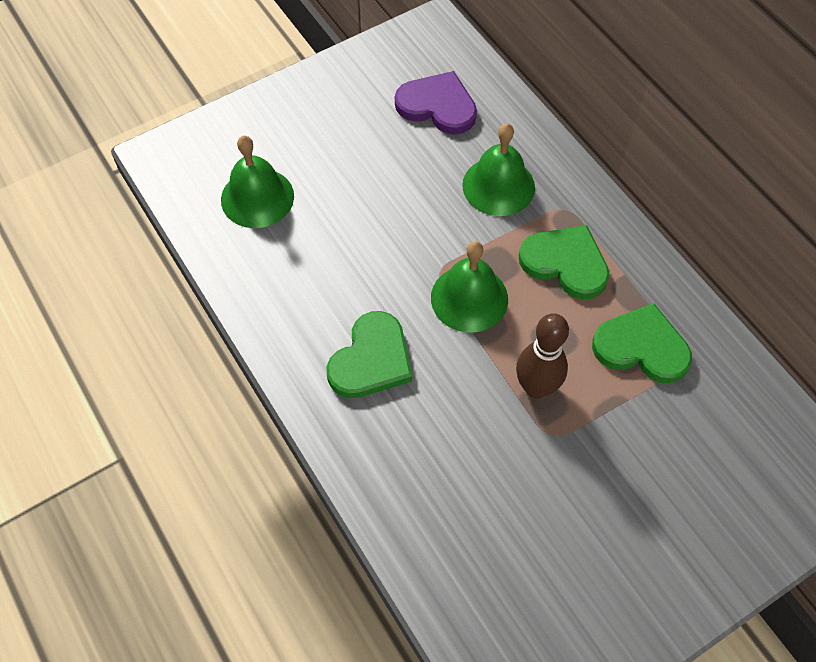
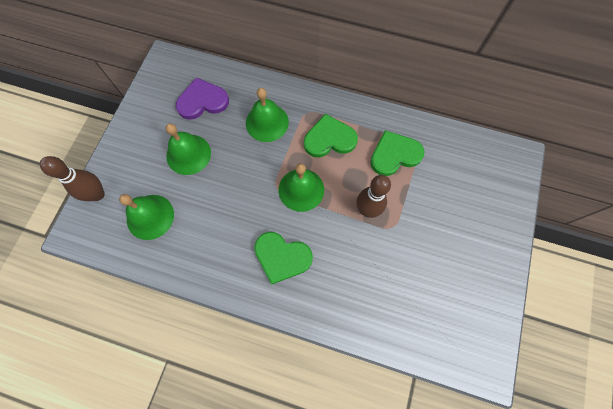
camera: 40 degrees left, 10 degrees up
green heart [326,311,412,398] -> green heart turned 120 degrees clockwise [254,232,313,285]
none -> brown bowling pin [40,156,105,201]
none -> green bell [166,123,211,175]

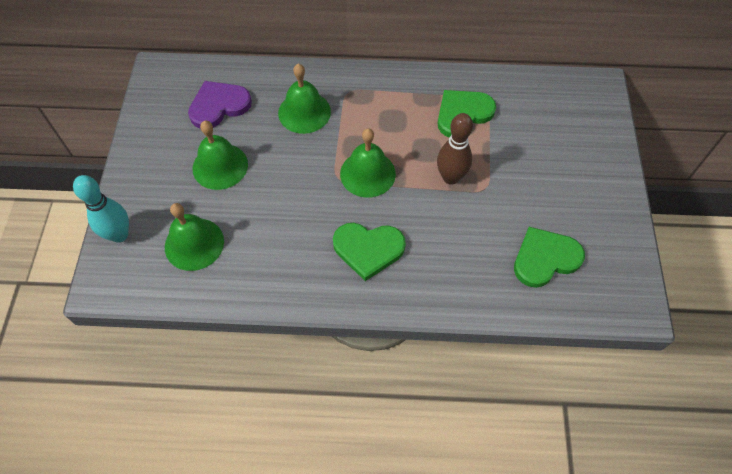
camera: 15 degrees left, 10 degrees down
brown bowling pin [40,156,105,201] -> turquoise bowling pin [73,175,129,243]
green heart [304,114,358,157] -> green heart moved to [514,227,585,288]

